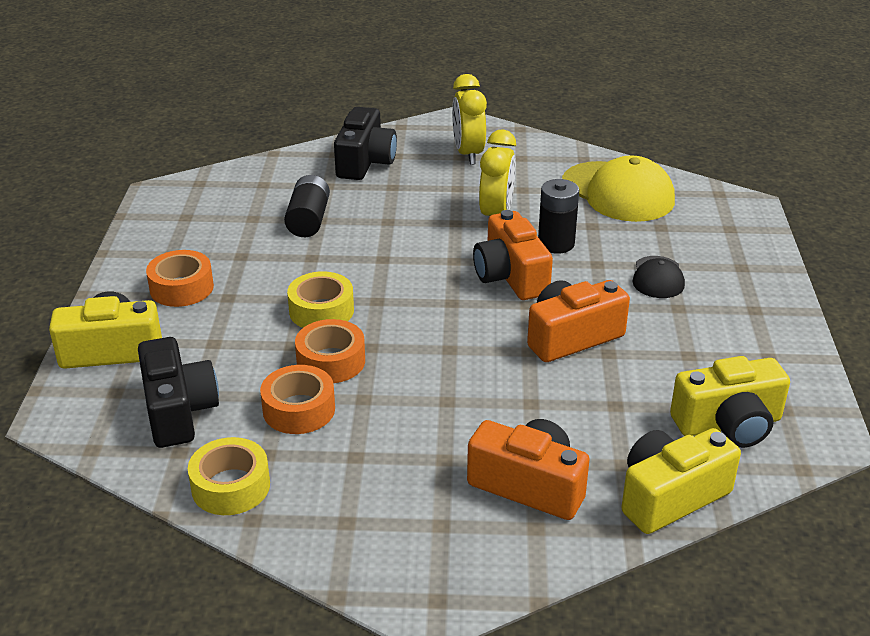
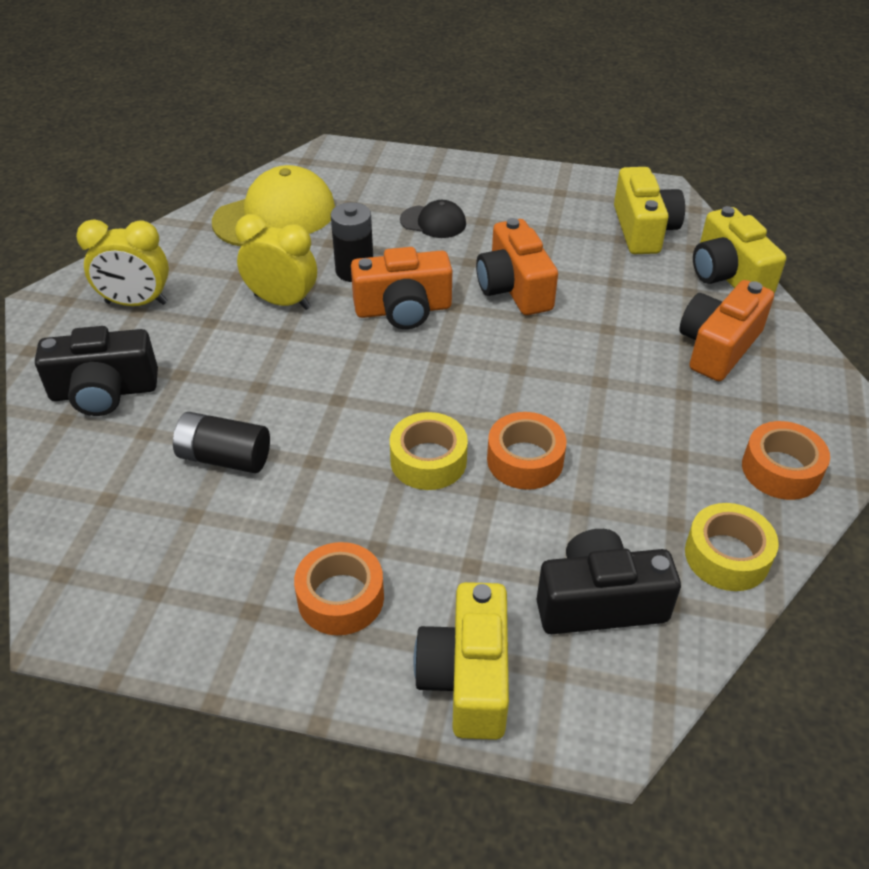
camera: 80 degrees left, 10 degrees up
orange tape [260,365,335,434] -> orange tape moved to [742,421,830,500]
black camera [334,107,397,180] -> black camera turned 150 degrees clockwise [35,326,158,416]

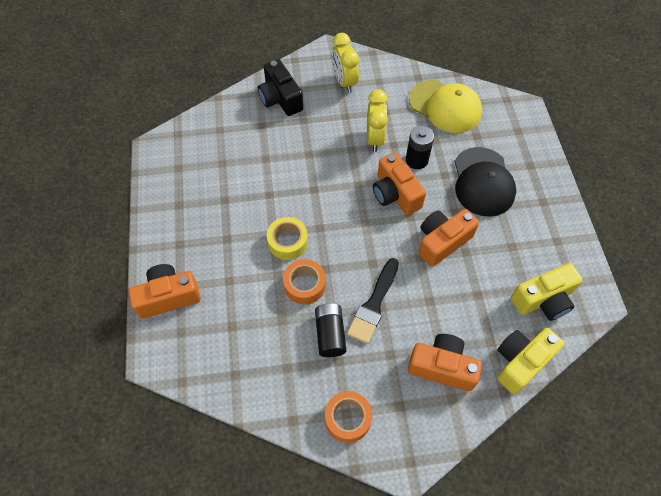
camera: 70 degrees right, 15 degrees up
black battery [173,412,270,473] -> black battery moved to [315,303,346,357]
orange tape [294,542,384,635] -> none
black cap [400,200,466,238] -> black cap [455,147,516,217], size x1.90
yellow camera [413,582,509,740] -> orange camera [128,264,201,319]
black camera [537,529,681,634] -> none
yellow tape [685,503,779,591] -> none
none -> black brush [347,258,399,344]

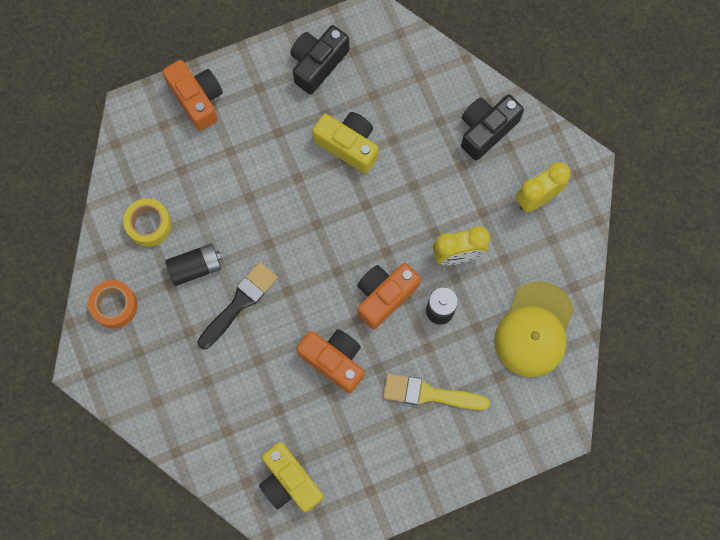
camera: 75 degrees right, 15 degrees up
yellow tape [267,217,308,260] -> yellow tape moved to [123,198,172,247]
orange tape [283,259,326,305] -> none
black brush [347,258,399,344] -> black brush turned 120 degrees clockwise [197,262,278,349]
orange camera [408,334,482,391] -> none
black cap [455,147,516,217] -> yellow brush [383,374,490,410]
yellow camera [497,328,565,394] -> yellow camera moved to [312,112,378,174]
none -> black camera [290,25,349,94]

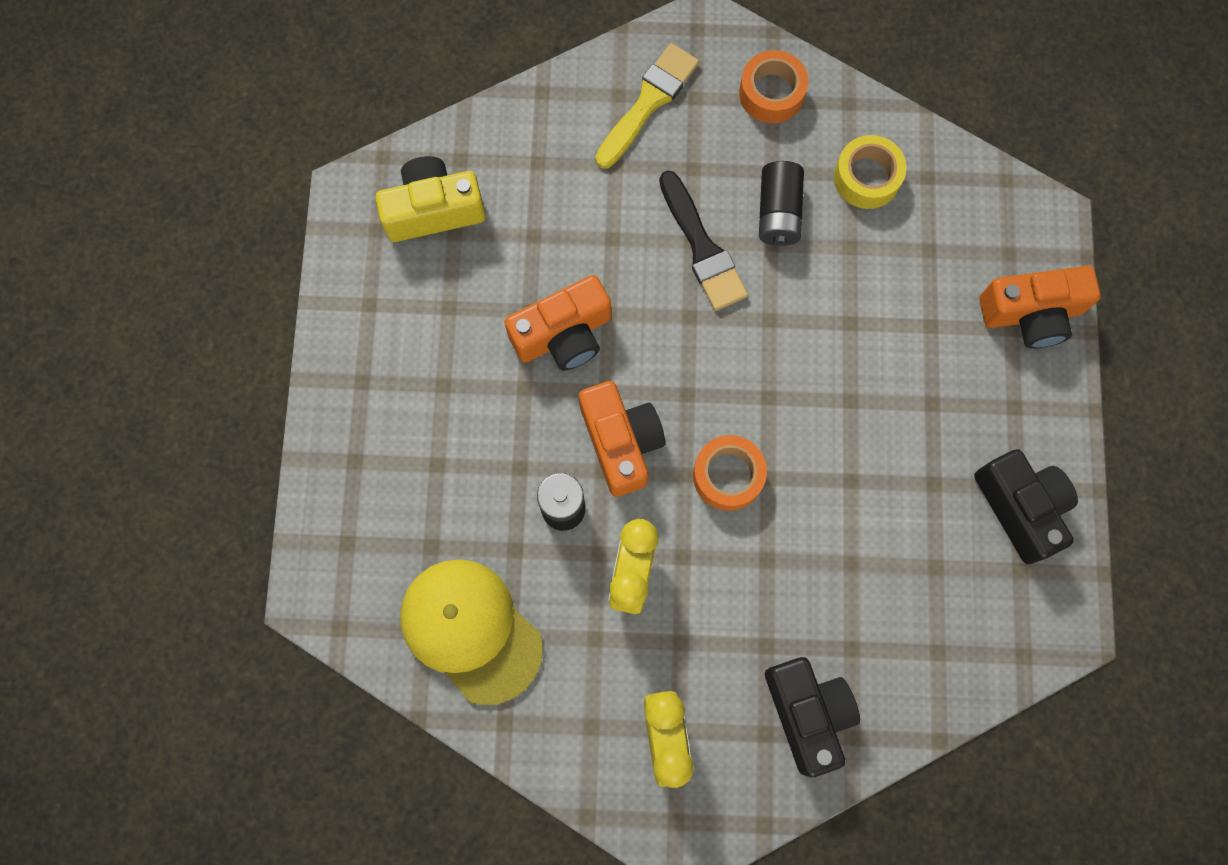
camera: 115 degrees right, 0 degrees up
yellow camera [312,112,378,174] -> none
yellow brush [383,374,490,410] -> yellow brush moved to [595,43,699,169]
none -> orange tape [693,435,767,511]

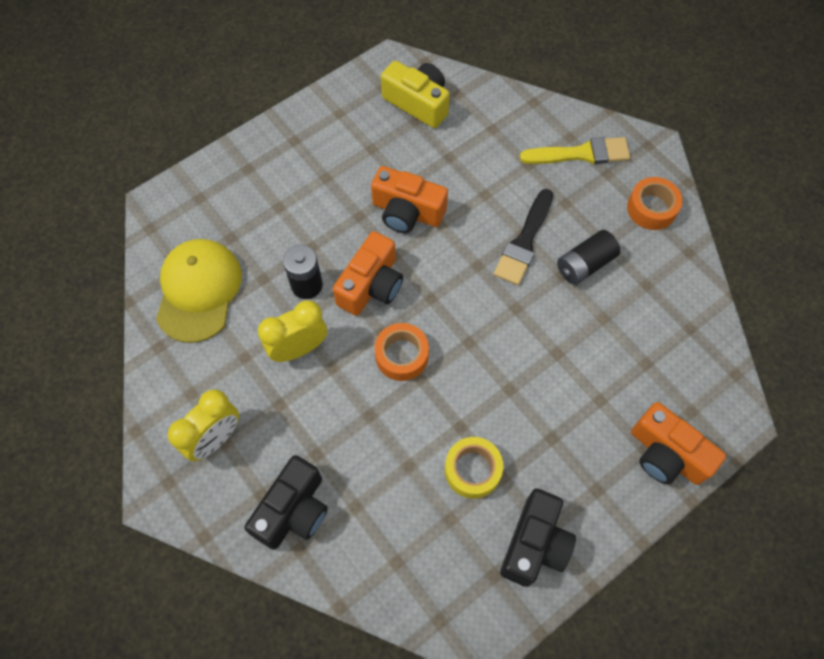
camera: 50 degrees right, 10 degrees down
yellow tape [834,135,907,209] -> yellow tape moved to [445,437,503,499]

